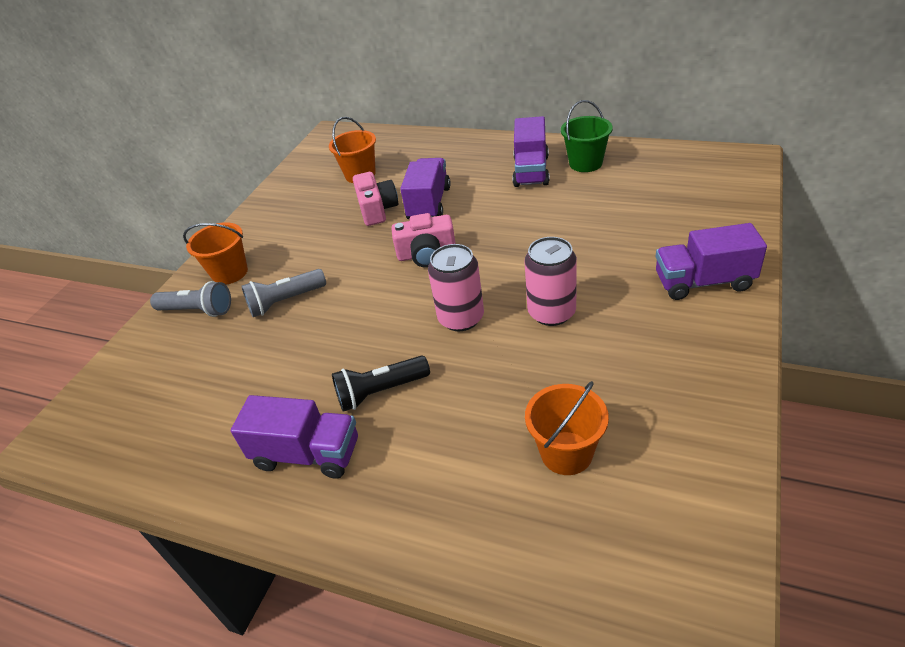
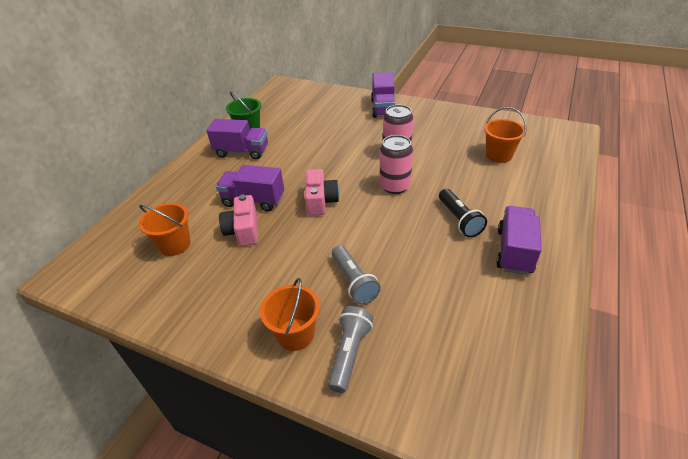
camera: 90 degrees left, 0 degrees up
pink camera [353,172,398,226] -> pink camera turned 90 degrees counterclockwise [219,195,258,246]

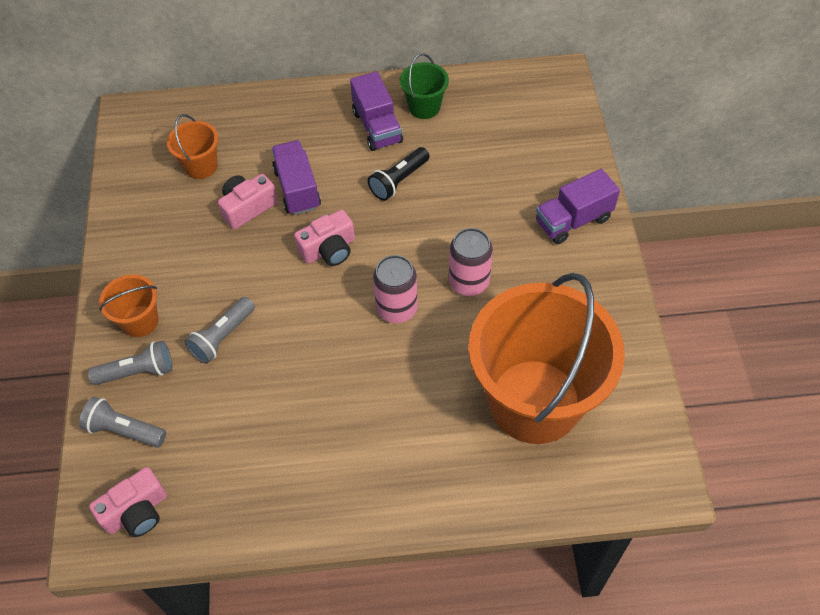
camera: 60 degrees right, 15 degrees up
black flashlight [439,189,487,237] -> black flashlight moved to [368,147,430,201]
orange bucket [484,107,527,163] -> orange bucket [469,273,625,444], size x2.38
purple truck [496,206,542,275] -> none
none -> grey flashlight [79,397,166,447]
none -> pink camera [89,467,167,537]

